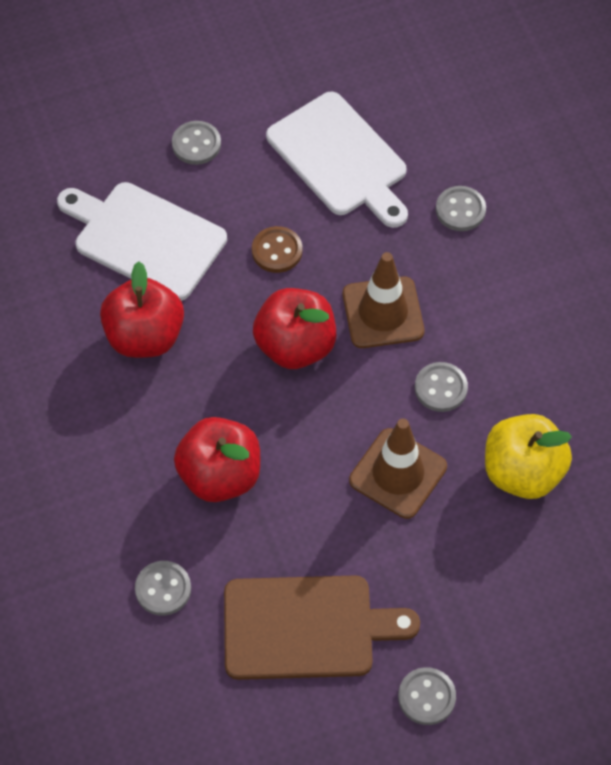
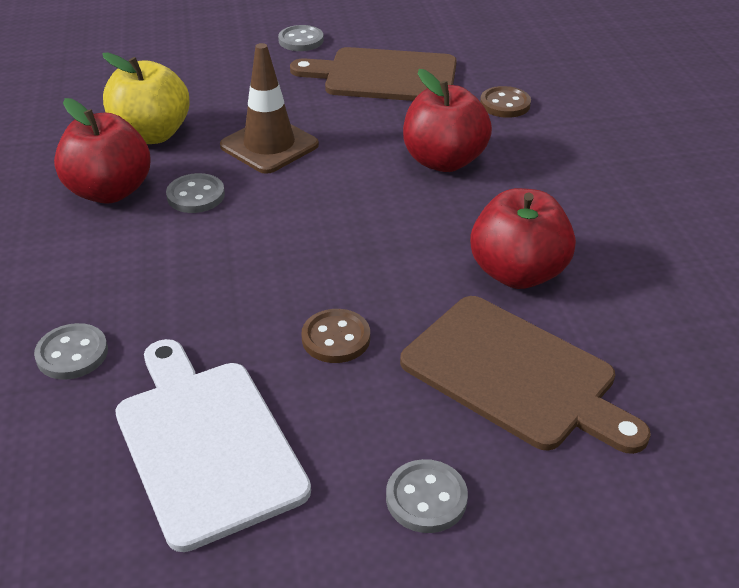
camera: 170 degrees left, 20 degrees down
white cutting board [57,182,227,301] -> brown cutting board [400,296,651,454]
grey button [135,561,191,616] -> brown button [480,86,531,118]
red apple [253,288,336,369] -> red apple moved to [54,98,150,204]
brown traffic cone [343,252,424,348] -> none

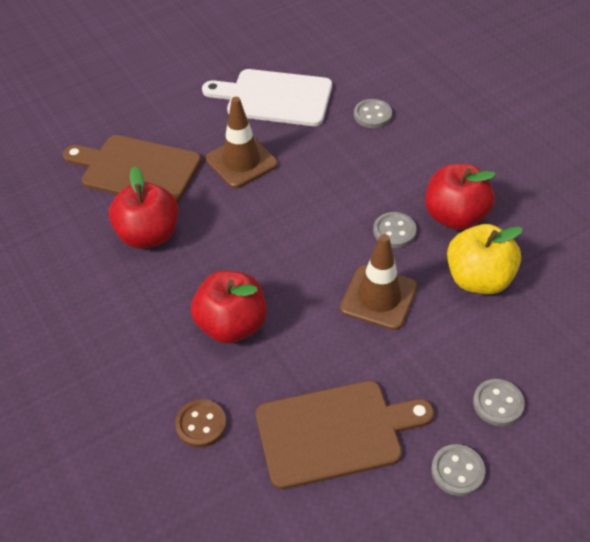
camera: 160 degrees right, 10 degrees up
white cutting board [115,339,311,552] -> white cutting board turned 150 degrees clockwise [202,69,332,126]
brown button [301,309,370,363] -> brown traffic cone [206,97,278,188]
grey button [386,459,468,533] -> grey button moved to [473,379,525,426]

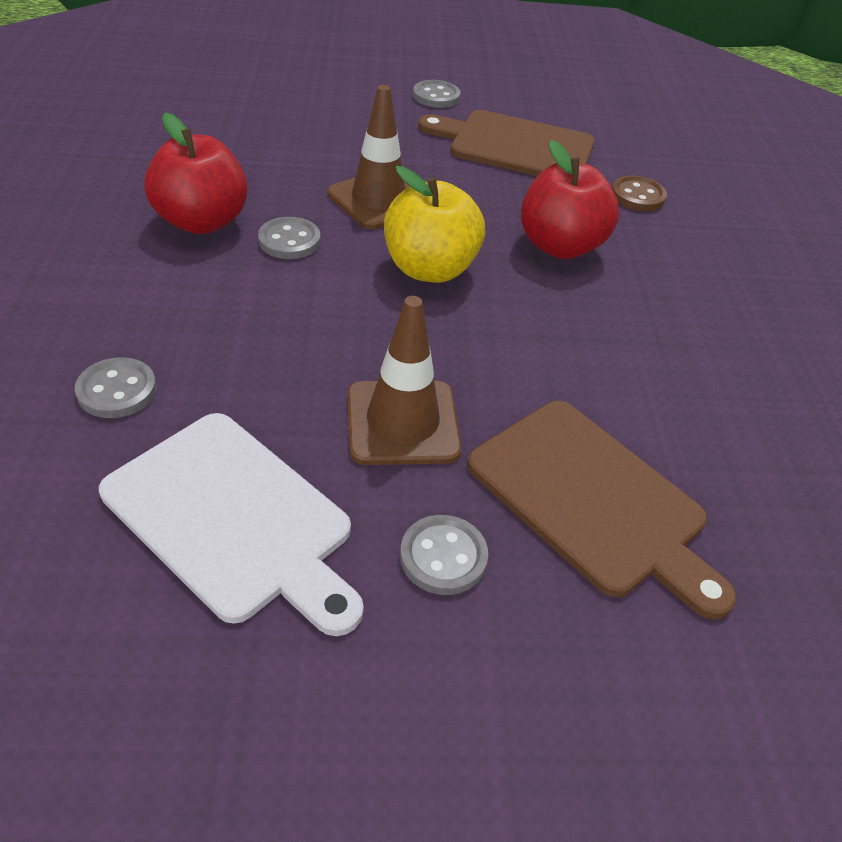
camera: 155 degrees left, 5 degrees down
red apple [109,166,178,249] -> none
yellow apple [447,224,523,294] -> yellow apple moved to [384,166,485,283]
grey button [473,379,525,426] -> grey button moved to [400,515,488,595]

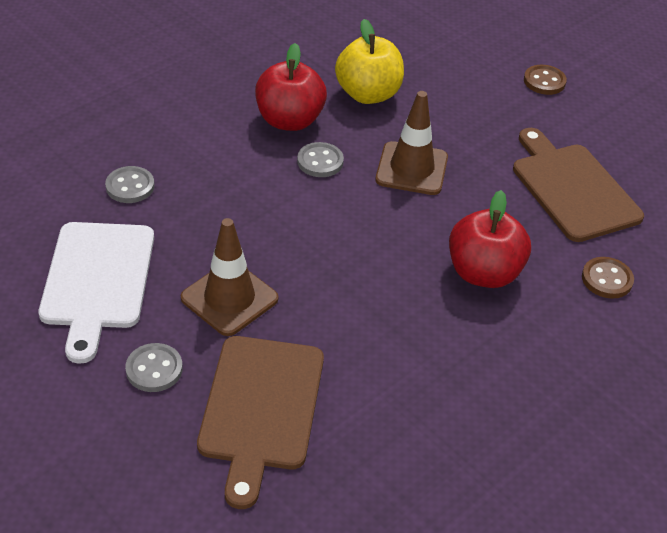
camera: 50 degrees right, 0 degrees up
yellow apple [384,166,485,283] -> yellow apple moved to [335,19,404,104]
grey button [413,80,461,108] -> none
none -> brown button [524,65,567,95]

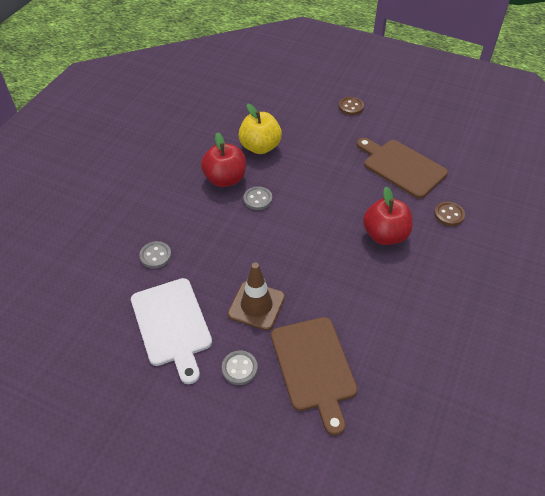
camera: 20 degrees left, 5 degrees up
brown traffic cone [375,91,448,195] -> none

